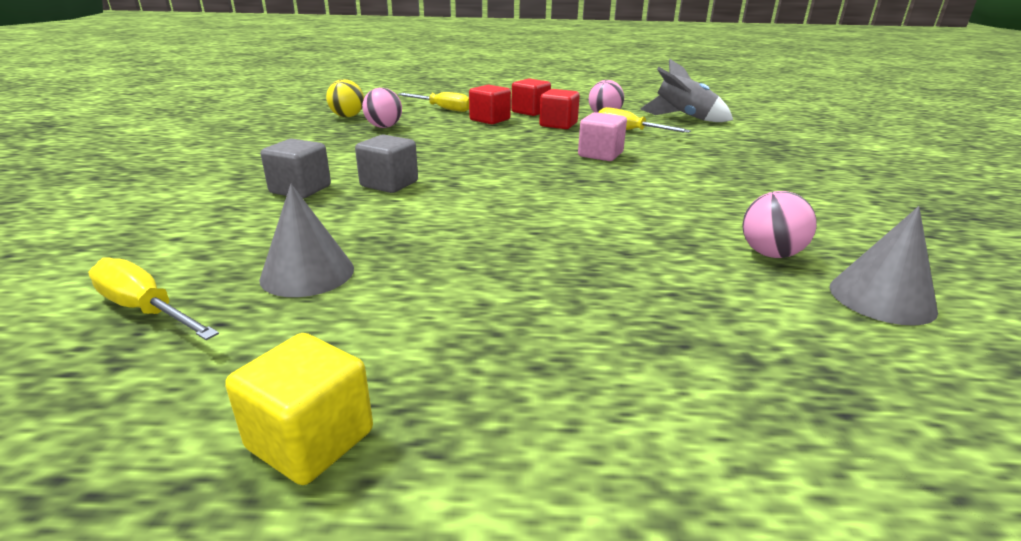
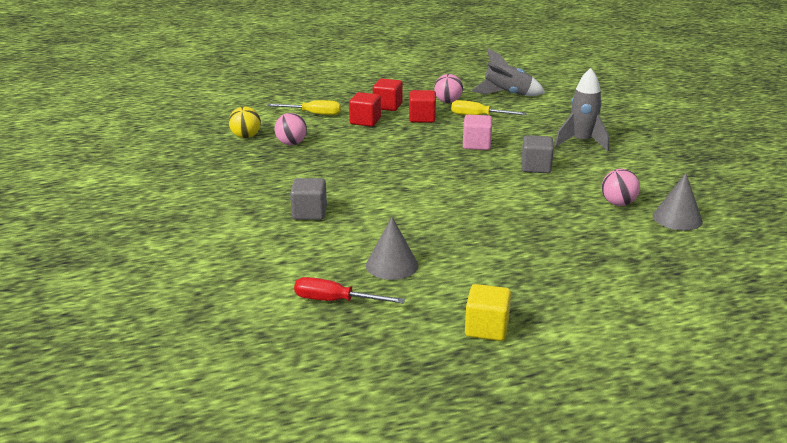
camera: 20 degrees left, 0 degrees up
yellow screwdriver [88,257,219,340] -> red screwdriver [294,277,405,303]
grey cube [355,134,418,193] -> grey cube moved to [522,135,554,173]
none -> grey rocket [555,68,609,151]

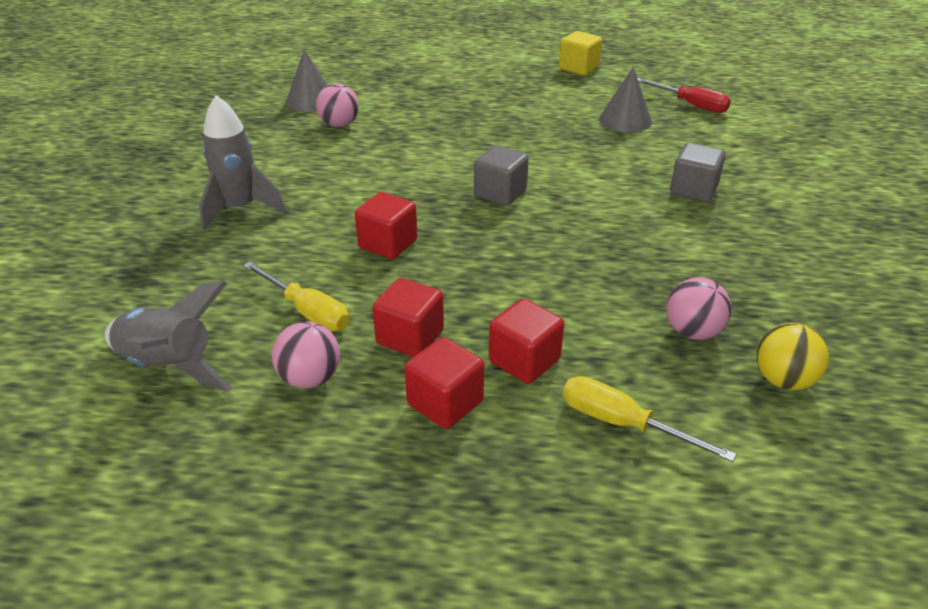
camera: 155 degrees left, 10 degrees up
pink cube [463,115,492,150] -> red cube [355,192,417,259]
grey cube [522,135,554,173] -> grey cube moved to [474,145,529,206]

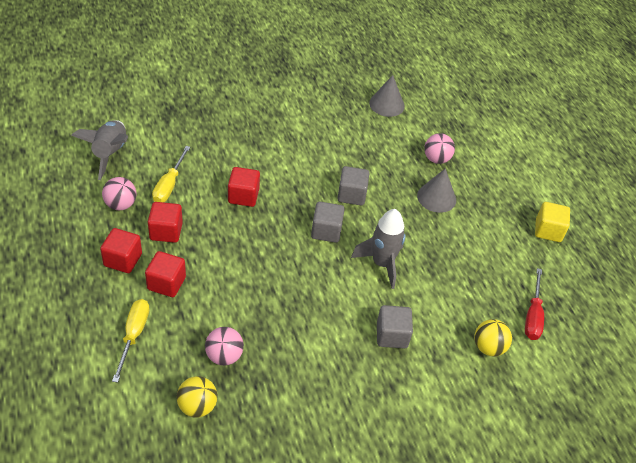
camera: 60 degrees right, 10 degrees up
grey rocket [199,95,286,231] -> grey rocket moved to [351,209,405,289]
pink ball [316,83,359,127] -> pink ball moved to [424,133,455,164]
grey cone [599,67,652,132] -> grey cone moved to [417,168,456,213]
none -> grey cube [337,166,369,205]
none -> yellow ball [474,319,512,356]

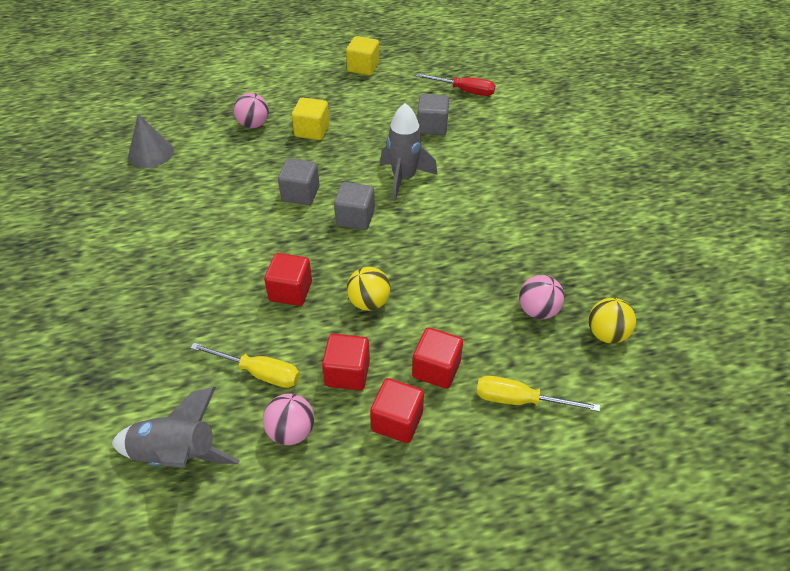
camera: 80 degrees left, 0 degrees up
grey cube [377,305,413,348] -> grey cube moved to [417,94,449,135]
grey cone [417,168,456,213] -> yellow cube [292,97,329,140]
yellow ball [474,319,512,356] -> yellow ball moved to [347,267,391,311]

